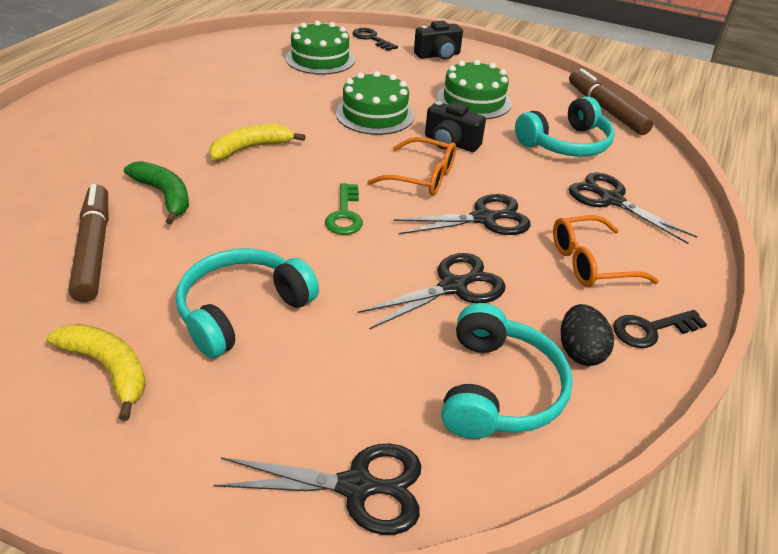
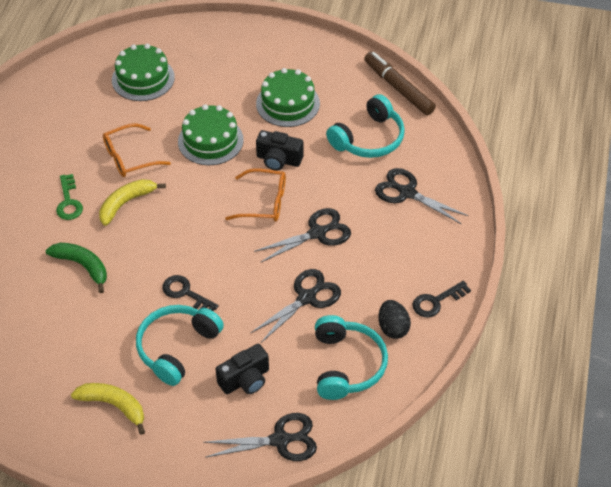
camera: 10 degrees left, 10 degrees up
brown marker [68,184,109,302] -> none
green key [325,183,363,235] -> green key moved to [56,174,83,220]
black key [352,28,398,51] -> black key moved to [162,275,219,311]
black camera [414,21,463,60] -> black camera moved to [216,344,269,394]
orange glasses [553,215,659,287] -> orange glasses moved to [103,124,171,177]

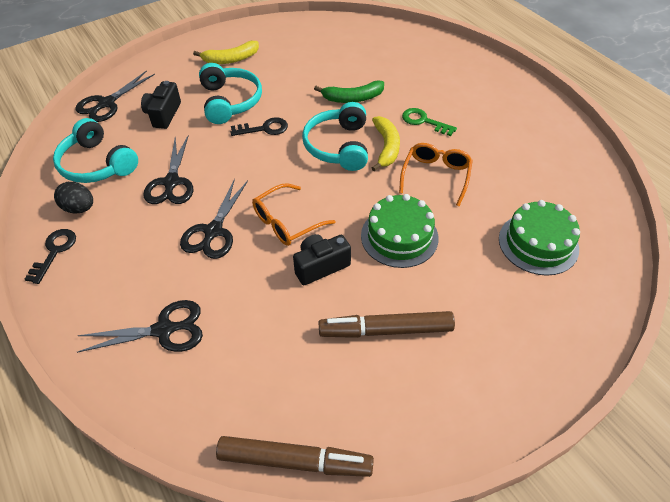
camera: 135 degrees right, 0 degrees up
green cake [256,68,320,127] -> brown marker [319,311,455,338]
turquoise headphones [326,94,405,158] -> turquoise headphones moved to [302,102,368,171]

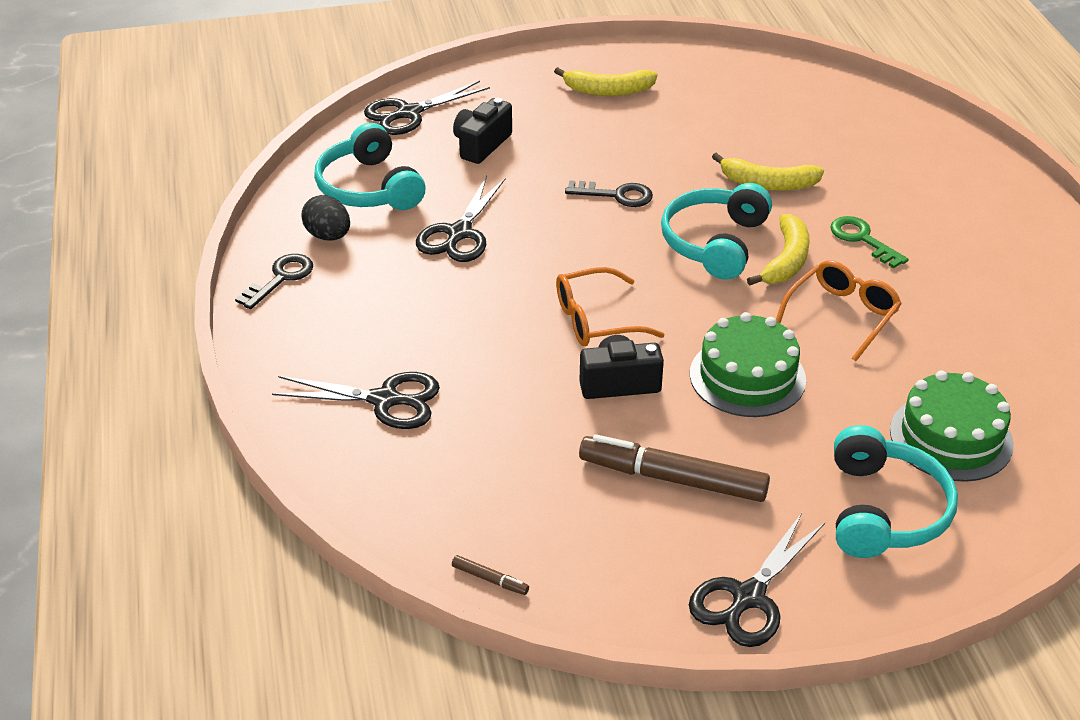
camera: 20 degrees right, 10 degrees down
black scissors [180,178,248,259] -> black scissors moved to [689,513,825,647]
turquoise headphones [199,63,262,124] -> turquoise headphones moved to [834,425,958,558]
brown marker [216,436,374,477] -> brown marker [452,555,529,595], size x0.41
green banana [314,80,384,103] -> yellow banana [712,153,824,191]

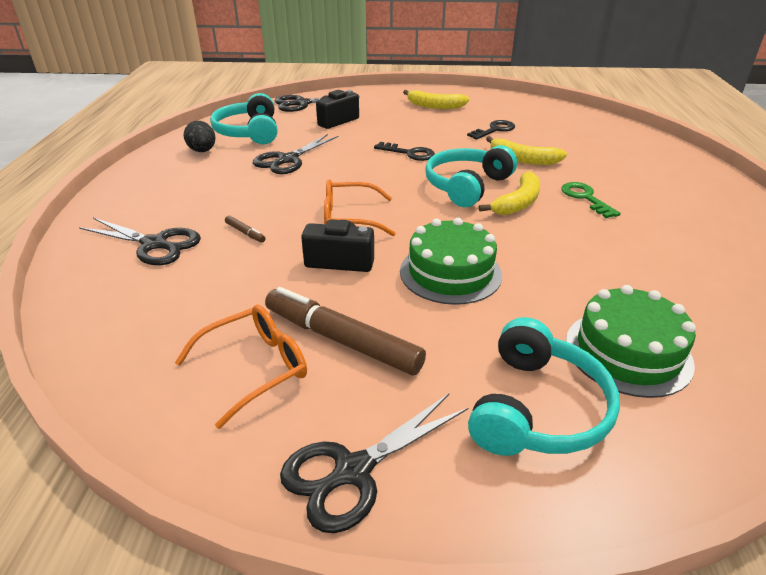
camera: 15 degrees right, 5 degrees down
black key [235,254,313,309] -> black key moved to [467,120,515,140]
brown marker [452,555,529,595] -> brown marker moved to [225,216,266,243]
orange glasses [776,260,902,361] -> orange glasses moved to [175,305,307,429]

